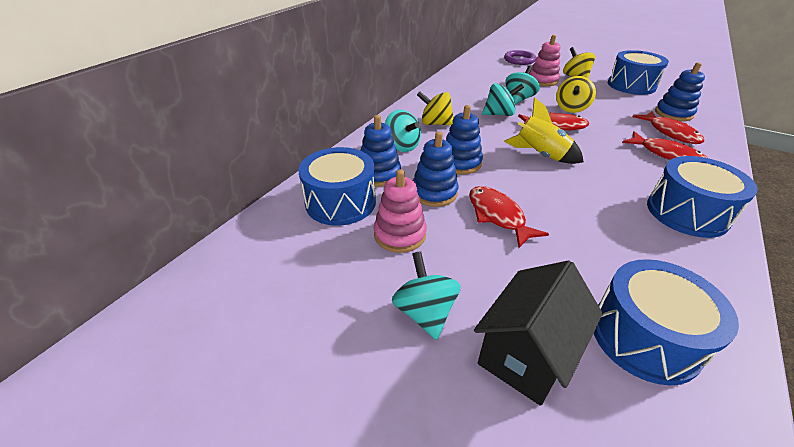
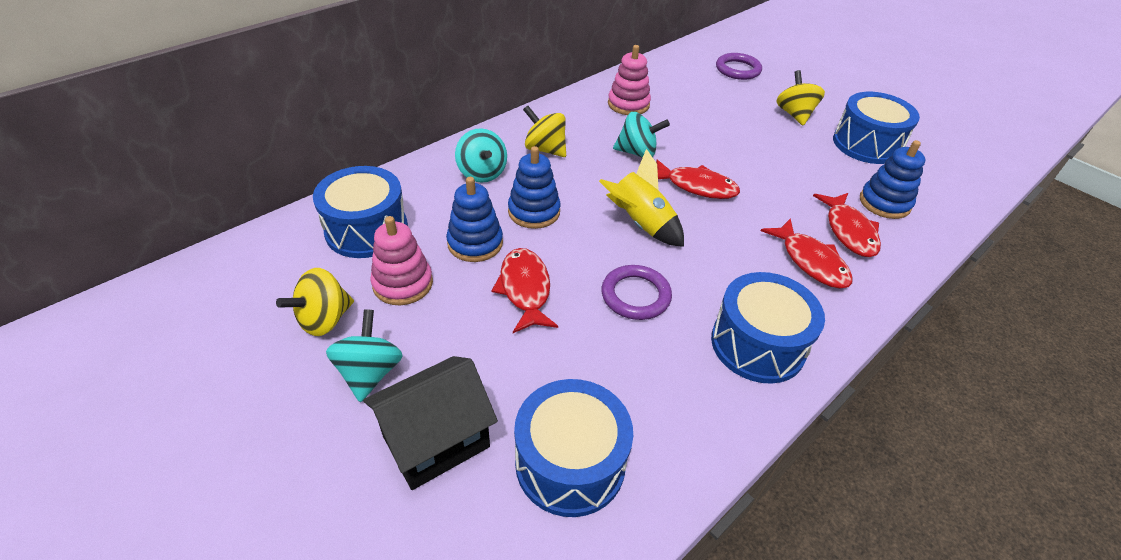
camera: 15 degrees right, 5 degrees up
blue stacking toy [361,115,401,187] -> none
turquoise spinning top [505,66,540,104] -> none
pink stacking toy [530,35,561,86] -> pink stacking toy moved to [608,45,651,115]
yellow spinning top [556,76,596,113] -> yellow spinning top moved to [276,268,354,336]
none -> purple ring [601,265,672,320]

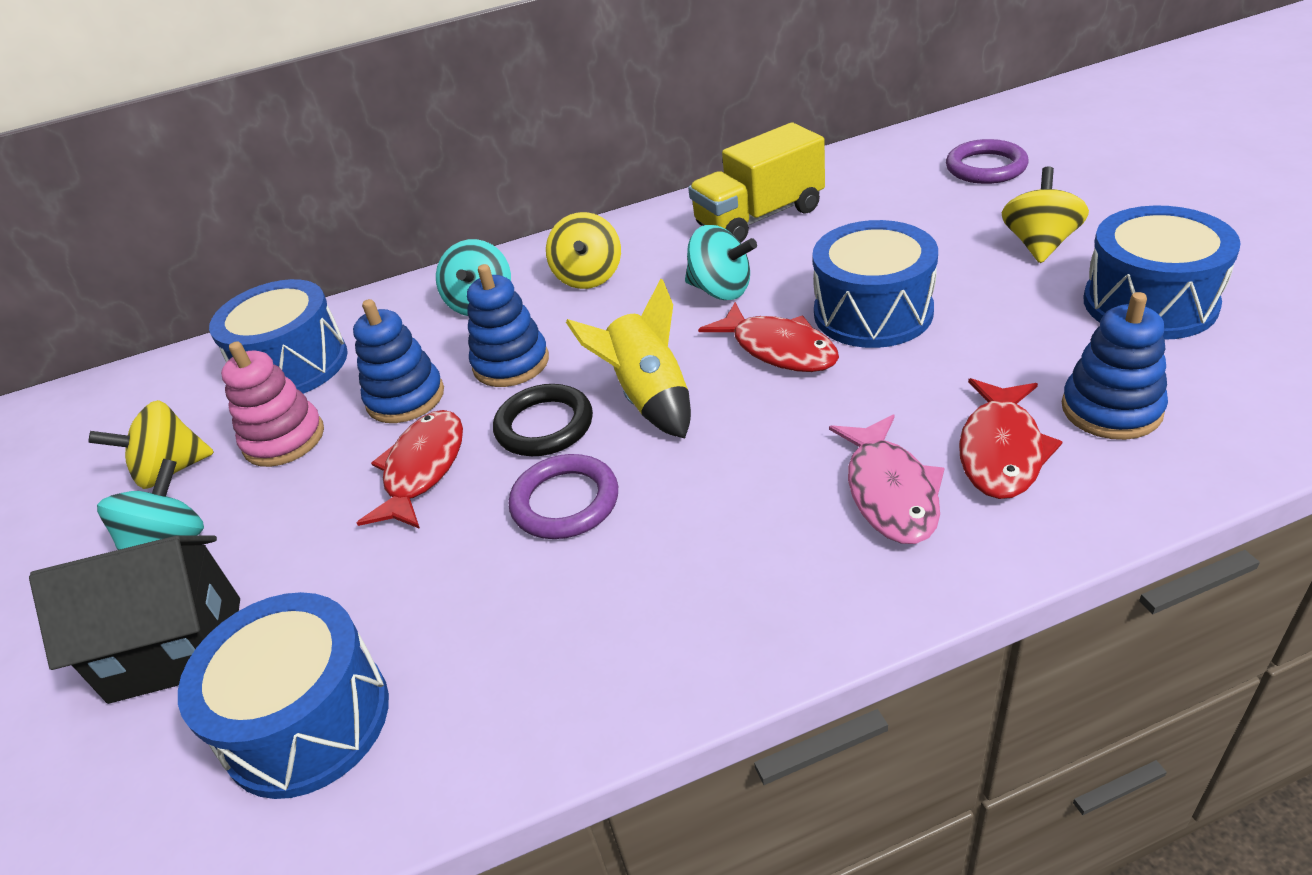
camera: 30 degrees right, 5 degrees down
yellow spinning top [523,106,566,157] -> yellow spinning top turned 150 degrees counterclockwise [546,212,621,289]
pink stacking toy [608,45,651,115] -> yellow truck [688,123,825,243]
blue drum [711,272,825,384] -> blue drum moved to [812,220,938,348]
red fish [761,218,853,289] -> pink fish [829,415,945,544]
none -> black ring [493,384,593,456]

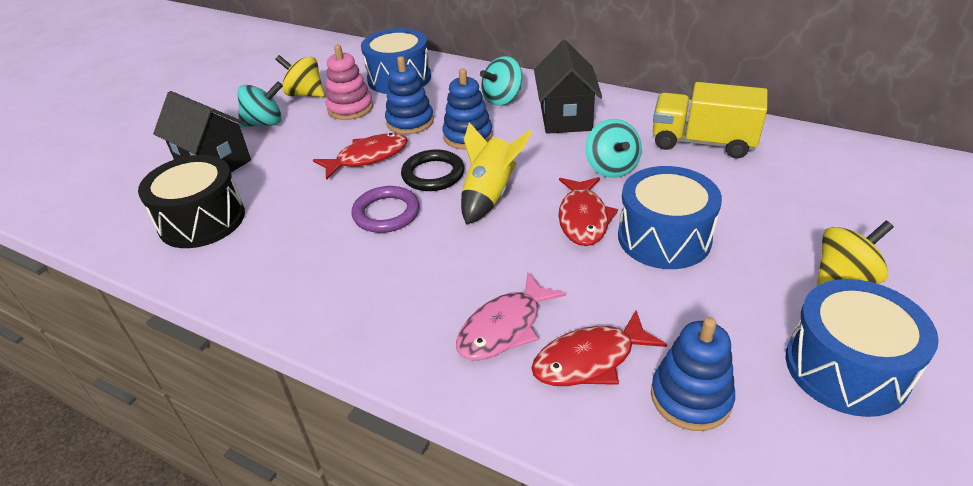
camera: 45 degrees right, 0 degrees up
blue drum [178,592,389,799] -> black drum [138,155,245,248]
yellow spinning top [546,212,621,289] -> black house [534,40,602,134]
purple ring [946,139,1029,184] -> none

